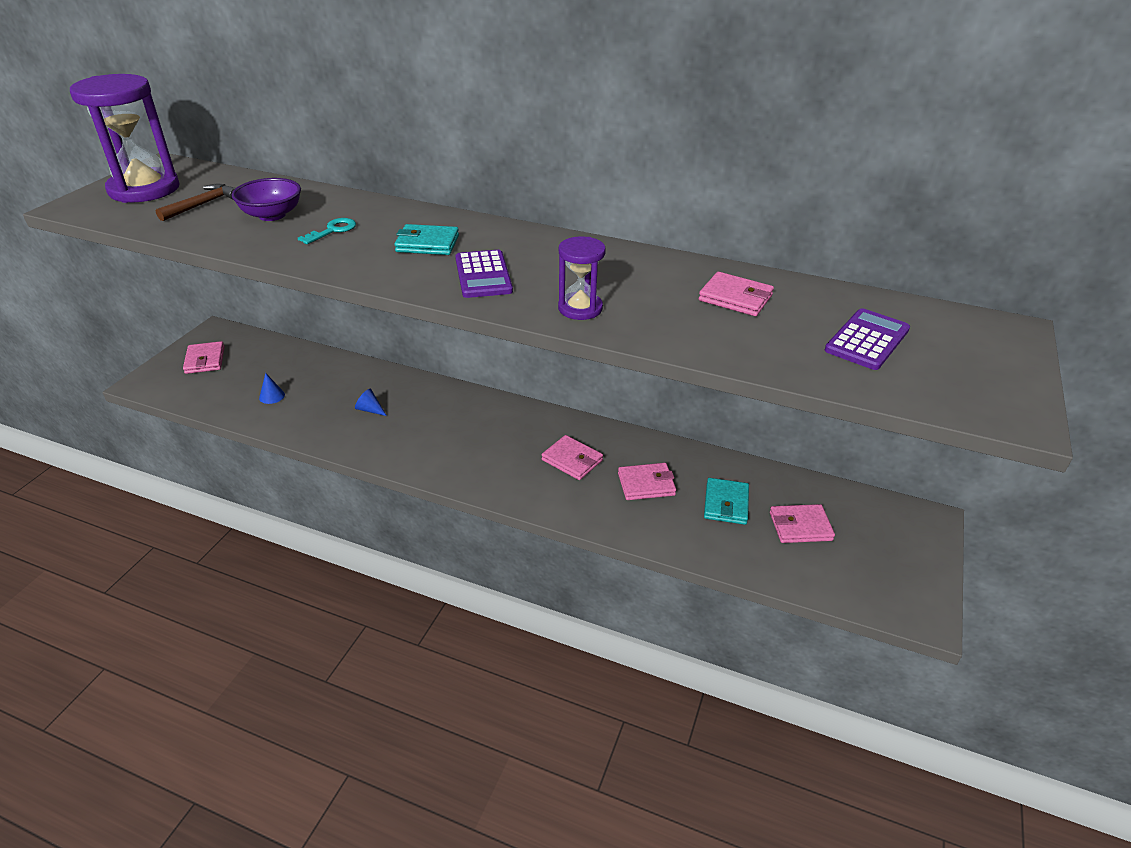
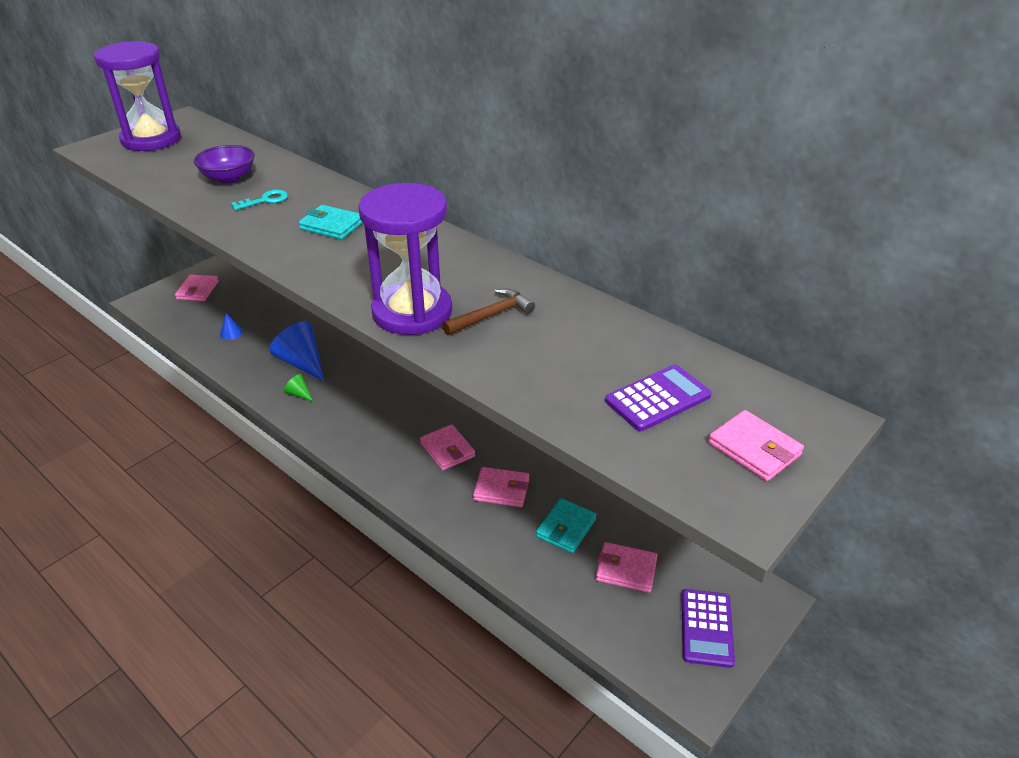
camera: 20 degrees right, 0 degrees up
brown hammer [156,184,235,221] -> brown hammer moved to [442,289,535,335]
blue cone [355,389,387,416] -> blue cone [269,321,324,381], size x2.13
purple calculator [455,250,513,298] -> purple calculator moved to [682,589,735,668]
purple hourglass [558,237,606,320] -> purple hourglass [358,183,452,335], size x1.89
pink wallet [699,272,774,316] -> pink wallet moved to [708,410,804,481]
none -> green cone [284,374,313,401]

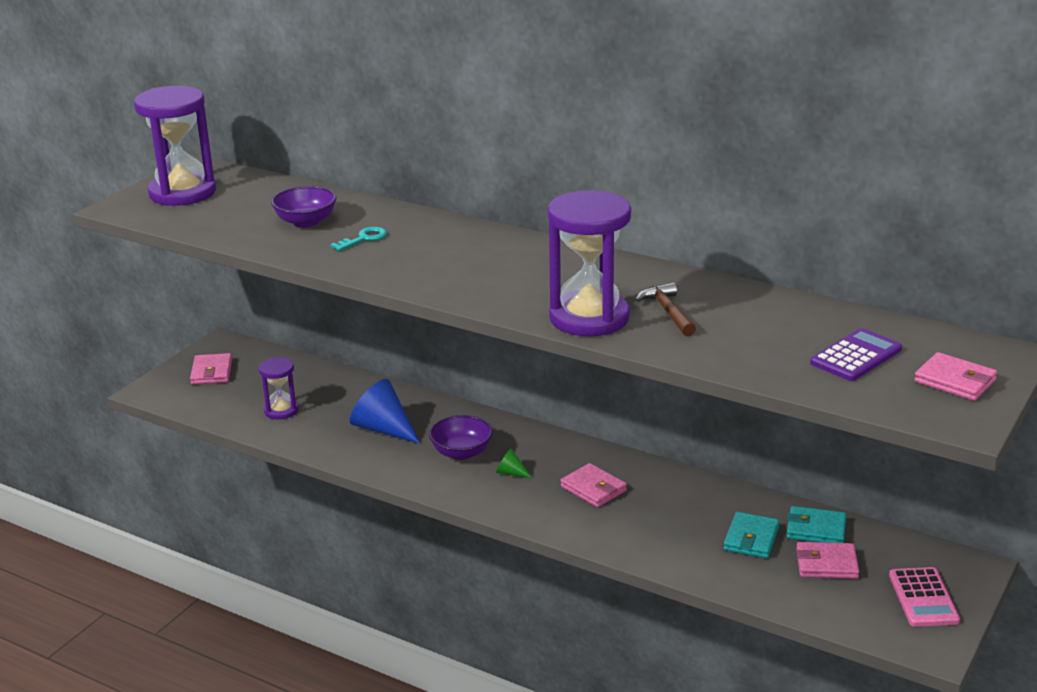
camera: 10 degrees left, 10 degrees down
blue cone [220,313,243,340] -> purple hourglass [258,357,299,419]
green cone [284,374,313,401] -> green cone moved to [496,448,532,478]
turquoise wallet [299,205,362,240] -> turquoise wallet moved to [787,506,846,543]
brown hammer [442,289,535,335] -> brown hammer turned 60 degrees counterclockwise [635,282,696,336]
pink wallet [473,467,529,507] -> none
purple calculator [682,589,735,668] -> pink calculator [889,567,960,627]
none -> purple bowl [429,415,493,460]

